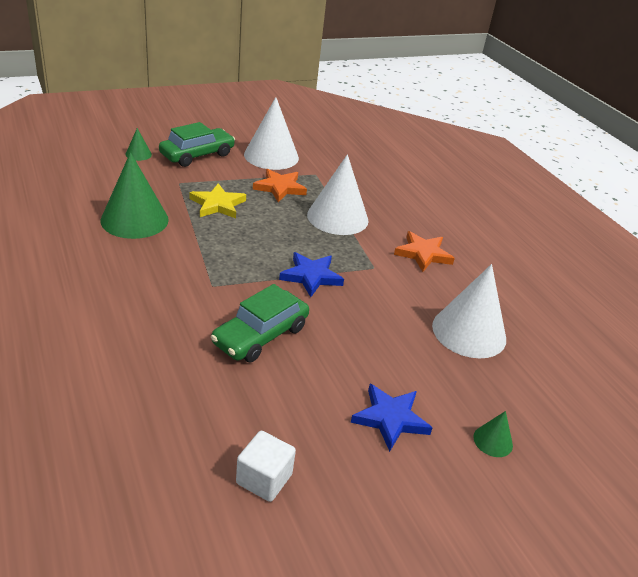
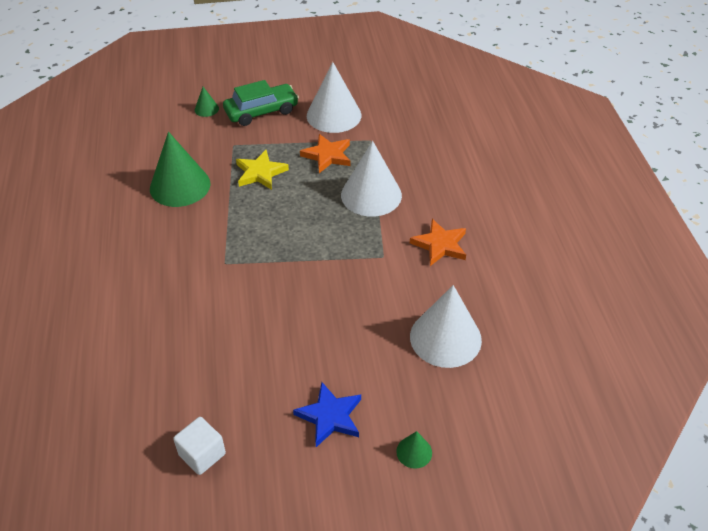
camera: 20 degrees right, 10 degrees up
green car [211,284,309,362] -> none
blue star [279,252,344,297] -> none

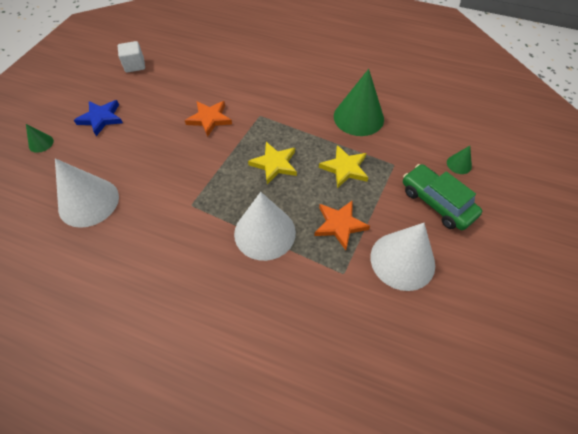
camera: 120 degrees right, 10 degrees up
green car [223,80,299,126] -> green car turned 135 degrees clockwise [403,164,482,230]
orange star [410,219,466,266] -> orange star moved to [185,101,232,137]
none -> yellow star [248,142,297,184]

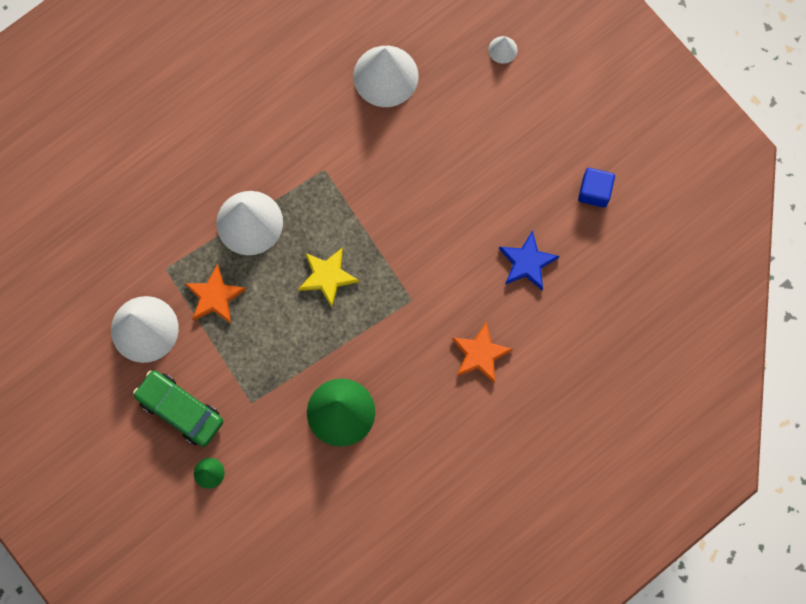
camera: 120 degrees right, 20 degrees up
green cone [26,124,54,153] -> white cone [488,36,517,64]
blue star [74,100,123,136] -> blue star moved to [499,230,560,290]
white cube [118,41,145,73] -> blue cube [578,168,615,208]
orange star [185,101,232,137] -> orange star moved to [452,322,513,383]
yellow star [319,145,368,188] -> none
green car [403,164,482,230] -> green car turned 135 degrees counterclockwise [133,370,223,447]

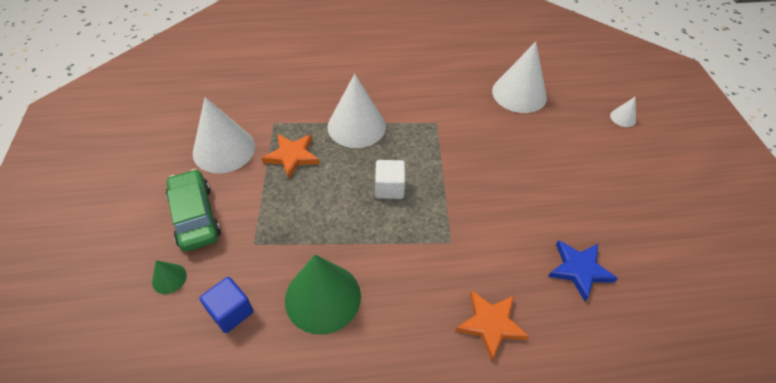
camera: 30 degrees right, 25 degrees down
yellow star [298,248,359,307] -> white cube [375,160,405,199]
blue cube [578,168,615,208] -> blue cube moved to [199,277,254,333]

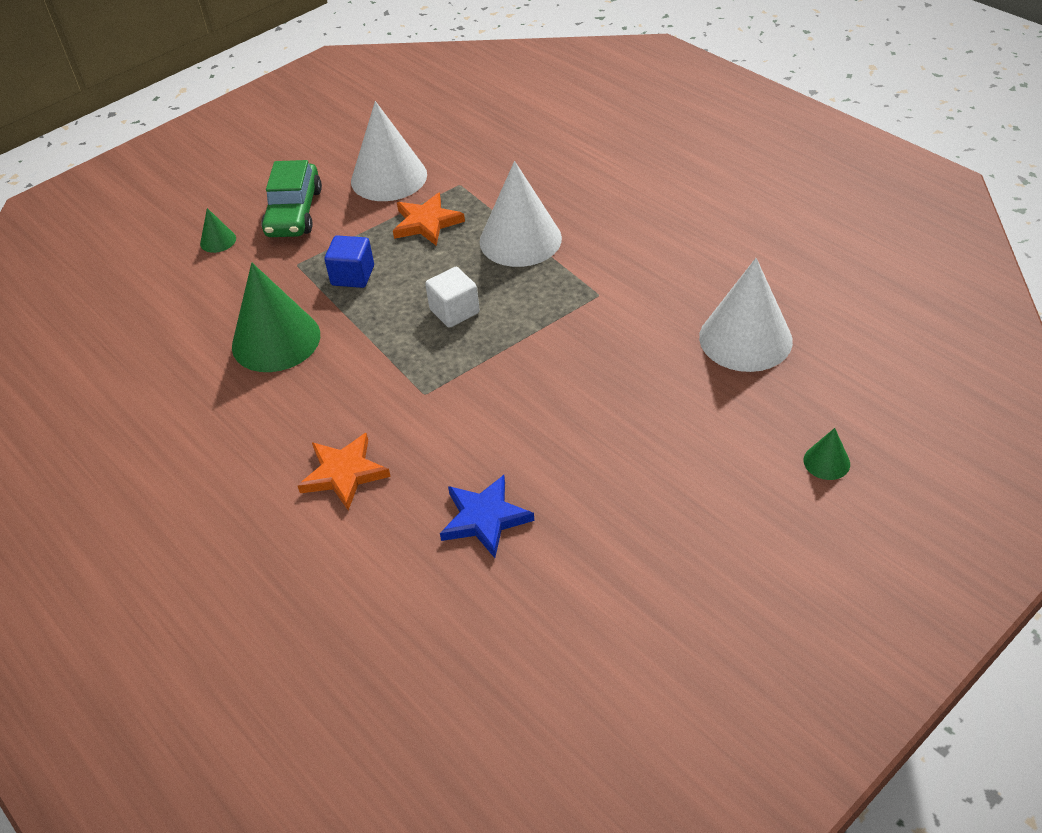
camera: 60 degrees right, 5 degrees down
green car [166,169,221,252] -> green car turned 150 degrees clockwise [261,160,322,237]
blue cube [199,277,254,333] -> blue cube moved to [324,235,374,288]
white cone [610,96,636,127] -> green cone [803,428,850,480]

